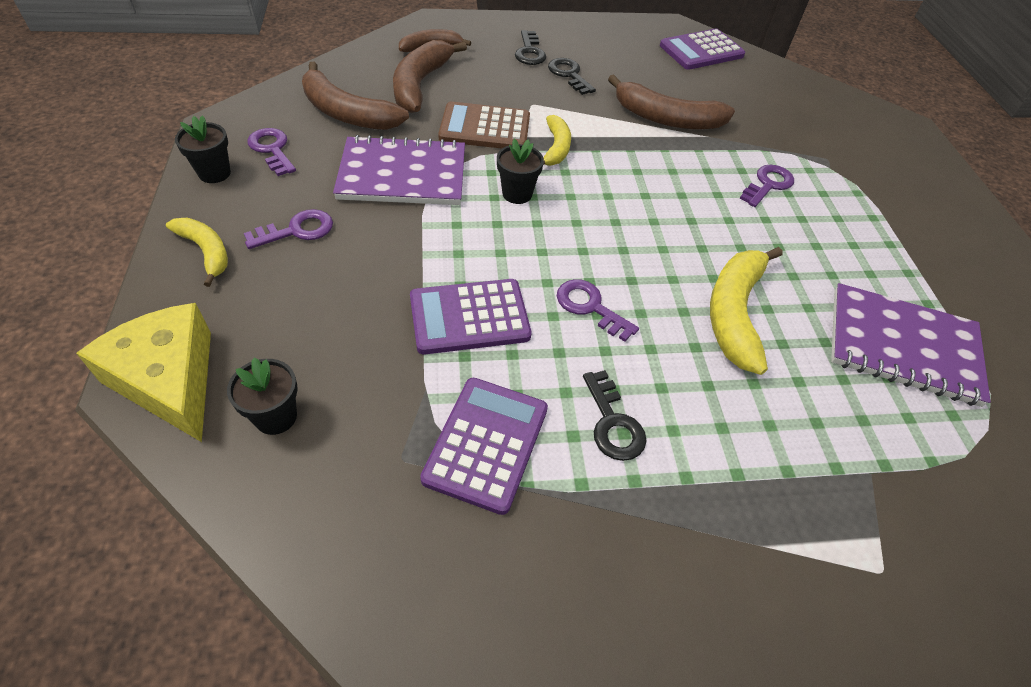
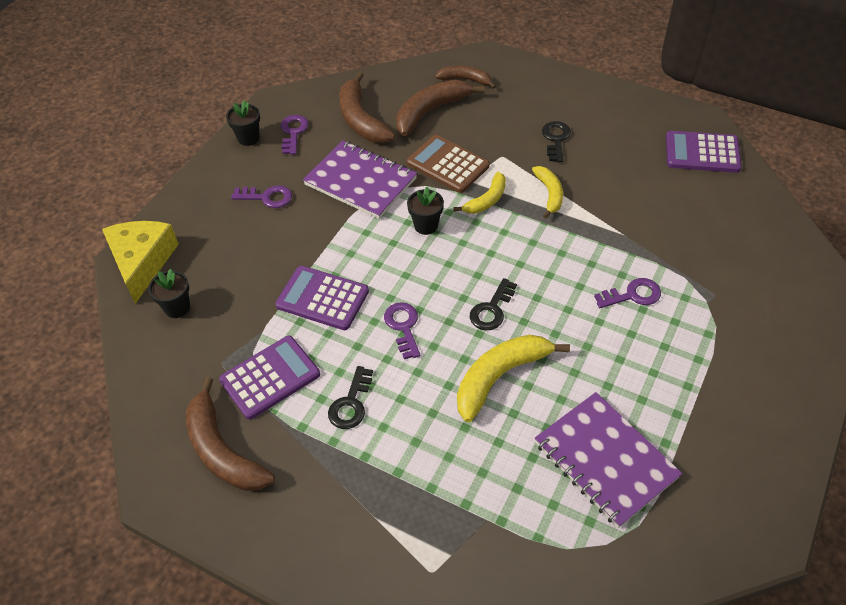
camera: 40 degrees right, 0 degrees up
yellow banana [166,218,228,287] -> yellow banana moved to [532,166,563,219]
black key [515,30,546,65] -> black key moved to [469,278,517,330]
brown banana [608,75,735,129] -> brown banana moved to [186,377,275,491]

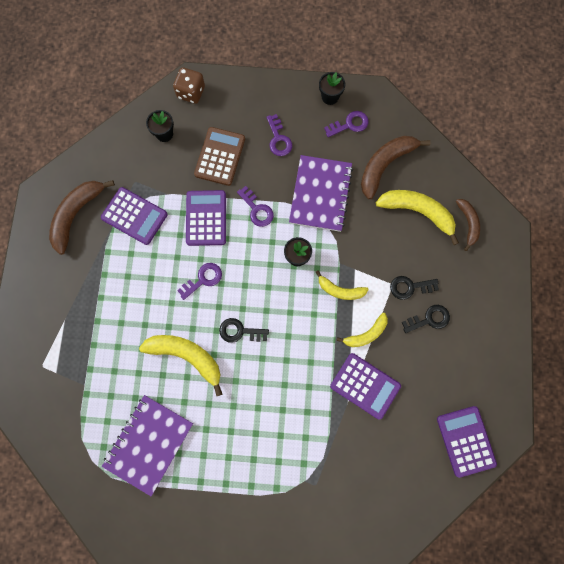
camera: 65 degrees right, 25 degrees up
yellow cheese [102,221,179,304] -> brown dice [173,68,205,104]
black key [328,366,373,429] -> black key moved to [390,276,439,300]
brown banana [396,80,485,136] -> yellow banana [376,190,459,245]
brown calculator [407,135,490,193] -> brown calculator moved to [194,127,245,186]
purple key [594,278,661,308] -> purple key moved to [237,186,274,227]
none -> purple calculator [330,353,401,420]

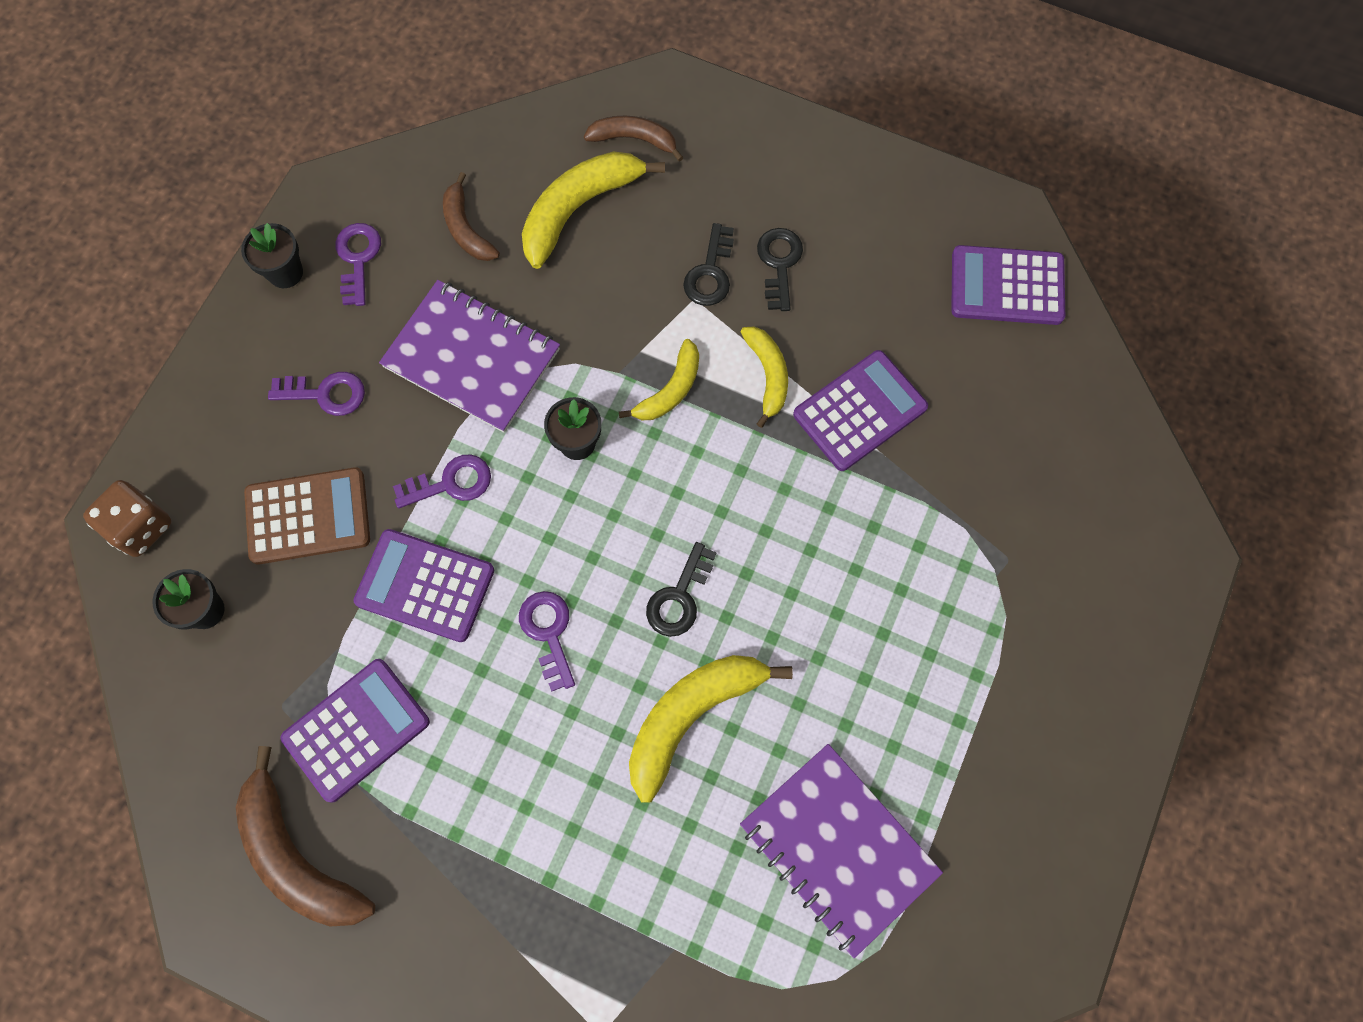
camera: 70 degrees left, 5 degrees down
brown calculator [194,127,245,186] -> brown calculator turned 135 degrees clockwise [244,467,370,565]
brown banana [361,136,430,199] -> brown banana [443,172,500,261], size x0.60

